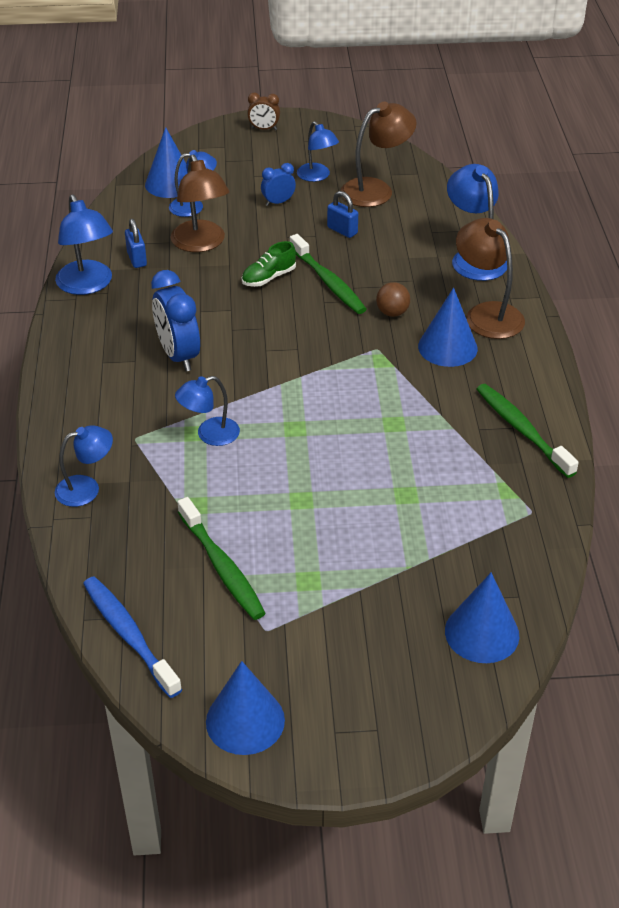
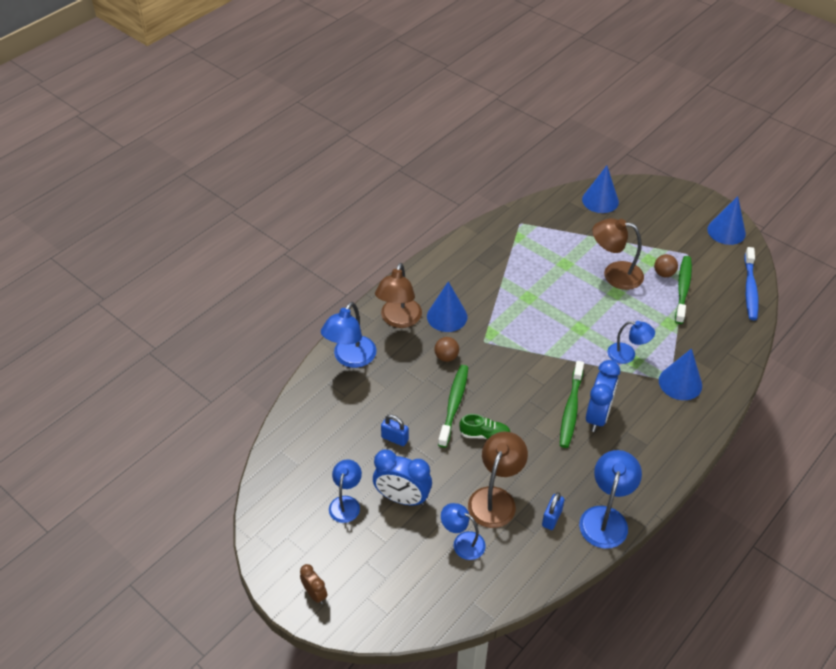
camera: 135 degrees left, 5 degrees up
blue lamp [55,425,113,507] -> none
blue cone [145,127,187,198] -> blue cone moved to [659,348,702,400]
blue clock [261,163,296,206] -> blue clock [373,449,432,505], size x1.83
blue padlock [327,191,358,238] -> blue padlock turned 60 degrees counterclockwise [381,415,409,446]
brown lamp [341,102,417,207] -> brown lamp moved to [593,218,644,290]
green toothbrush [477,384,579,478] -> green toothbrush moved to [560,361,584,448]
none -> brown ball [654,254,678,277]

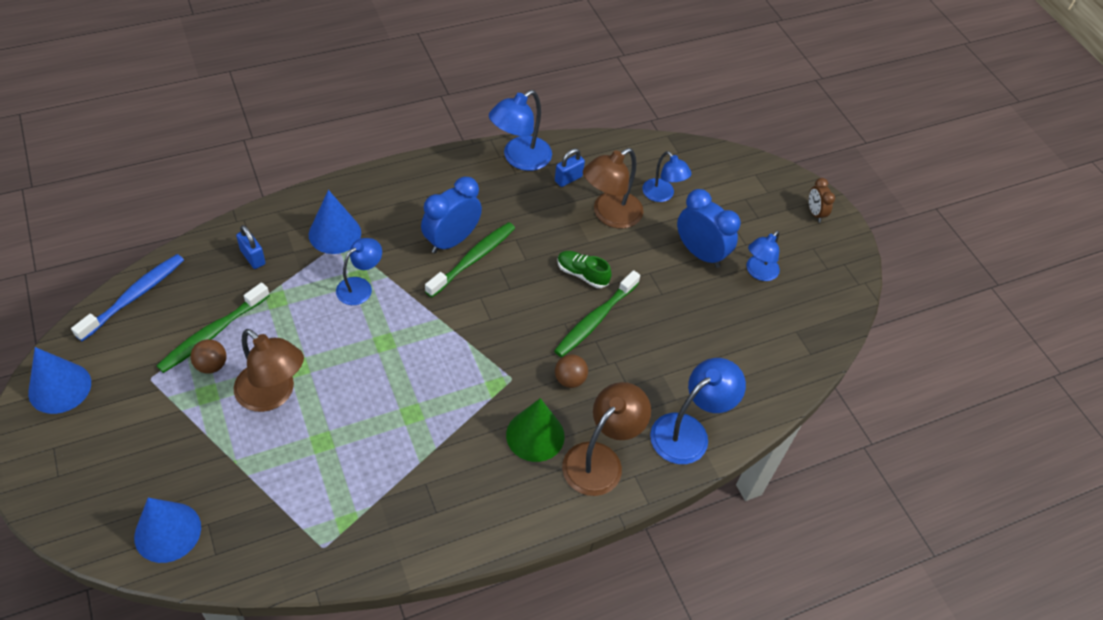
camera: 160 degrees left, 5 degrees up
blue padlock [381,415,409,446] -> blue padlock moved to [236,225,266,269]
blue cone [427,281,468,332] -> green cone [506,398,565,462]
blue lamp [607,321,655,364] -> blue lamp turned 90 degrees clockwise [336,238,382,305]

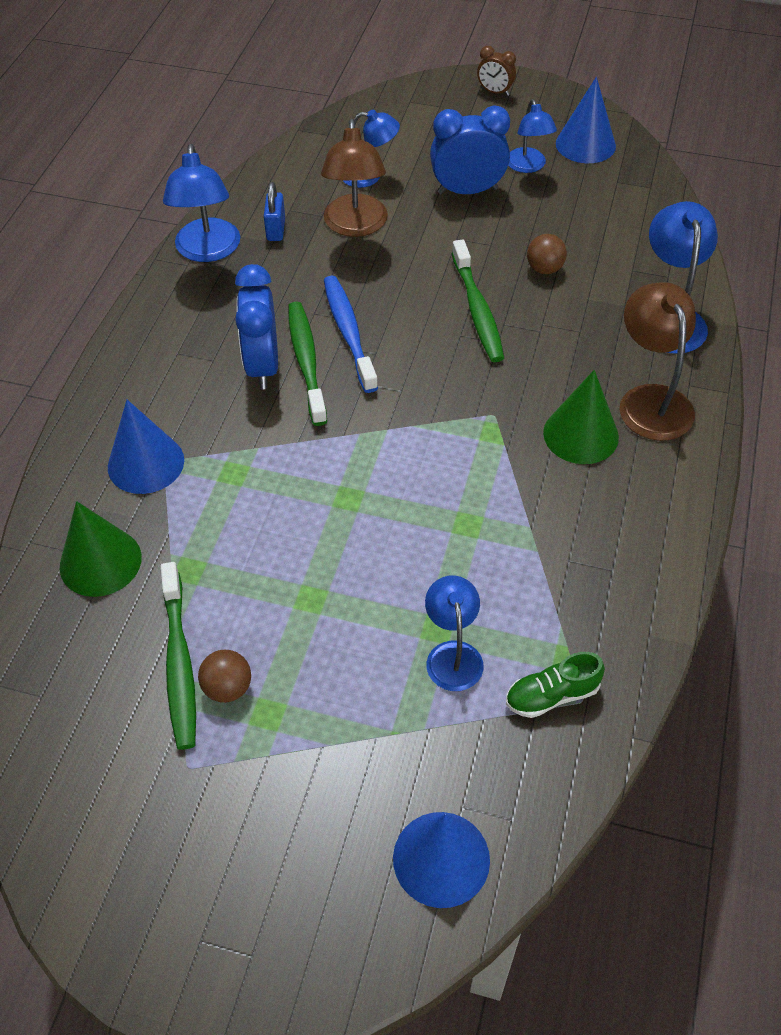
camera: 45 degrees left, 0 degrees up
blue cone [28,347,91,414] -> blue cone moved to [556,77,616,163]
blue toothbrush [71,254,184,341] -> blue toothbrush moved to [324,276,378,393]
brown lamp [234,329,304,412] -> none
blue padlock [236,225,266,269] -> green cone [60,501,142,597]
blue lamp [336,238,382,305] -> blue lamp moved to [425,576,484,691]
brown ball [555,354,588,388] -> brown ball moved to [527,234,567,274]
green shoe [557,251,612,288] -> green shoe moved to [506,652,605,718]

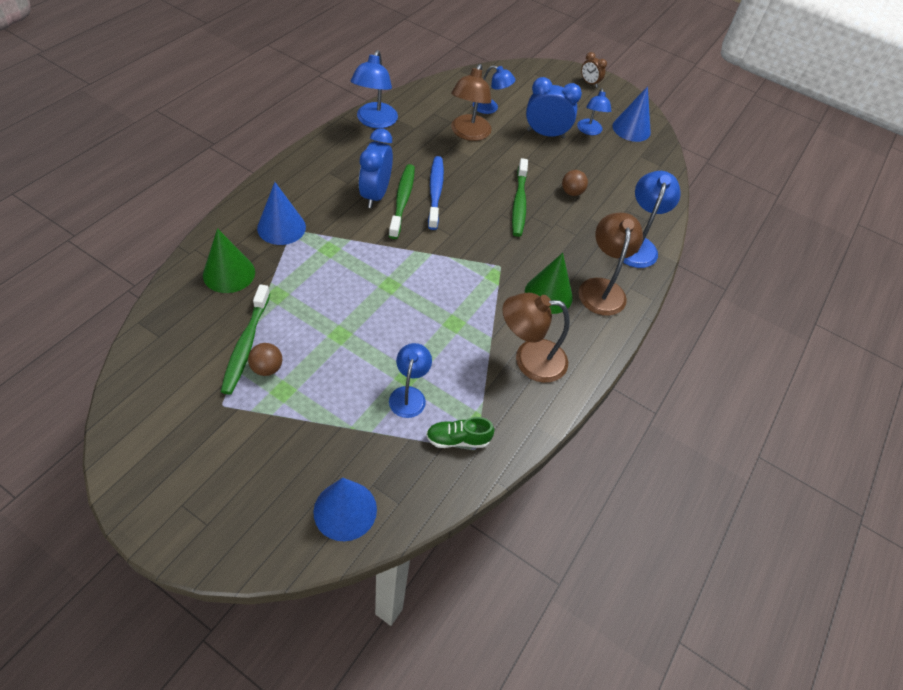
camera: 10 degrees right, 0 degrees up
blue padlock [264,182,285,241] -> none
none -> brown lamp [502,293,570,383]

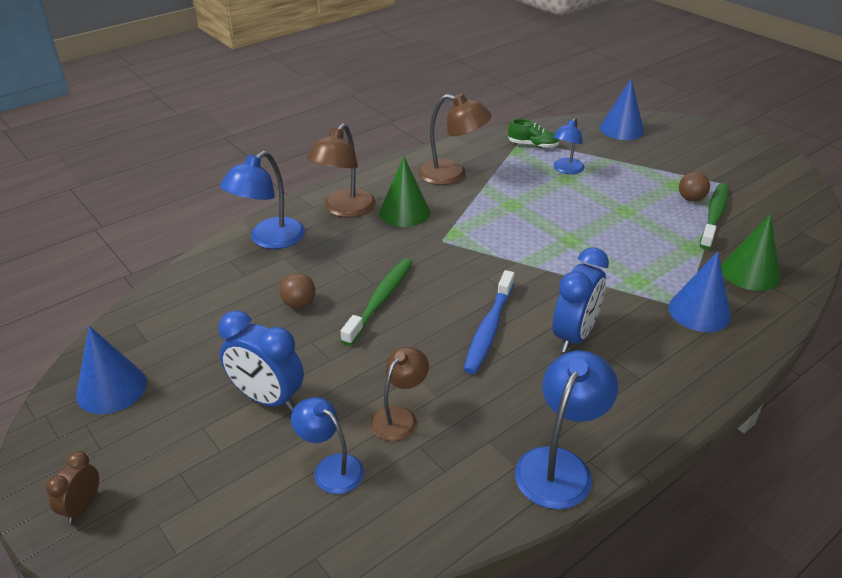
camera: 155 degrees left, 15 degrees down
green toothbrush [389,164,415,239] -> none
brown lamp [451,64,492,141] -> brown lamp [370,347,429,441], size x0.65
blue lamp [577,88,611,135] -> none
brown clock [581,52,607,88] -> brown clock turned 135 degrees counterclockwise [46,451,99,523]

